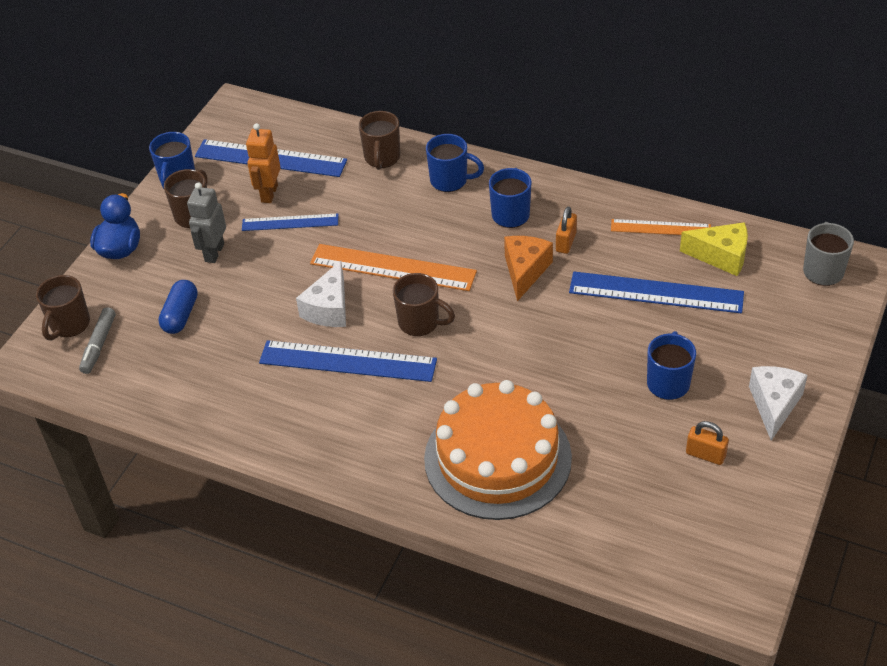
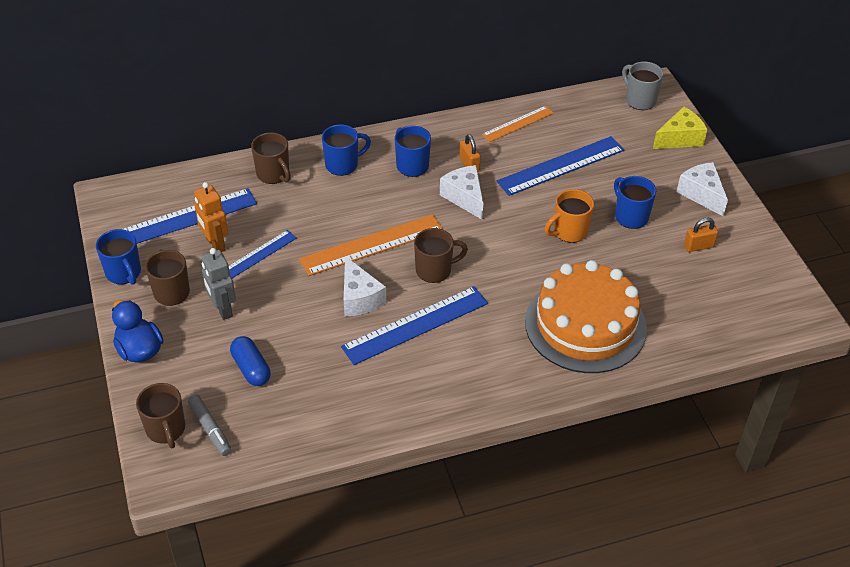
camera: 45 degrees left, 0 degrees up
orange cheese [504,236,553,301] -> white cheese [440,165,483,219]
yellow cheese [680,222,748,276] -> yellow cheese moved to [653,107,707,149]
none -> orange mug [545,189,594,243]

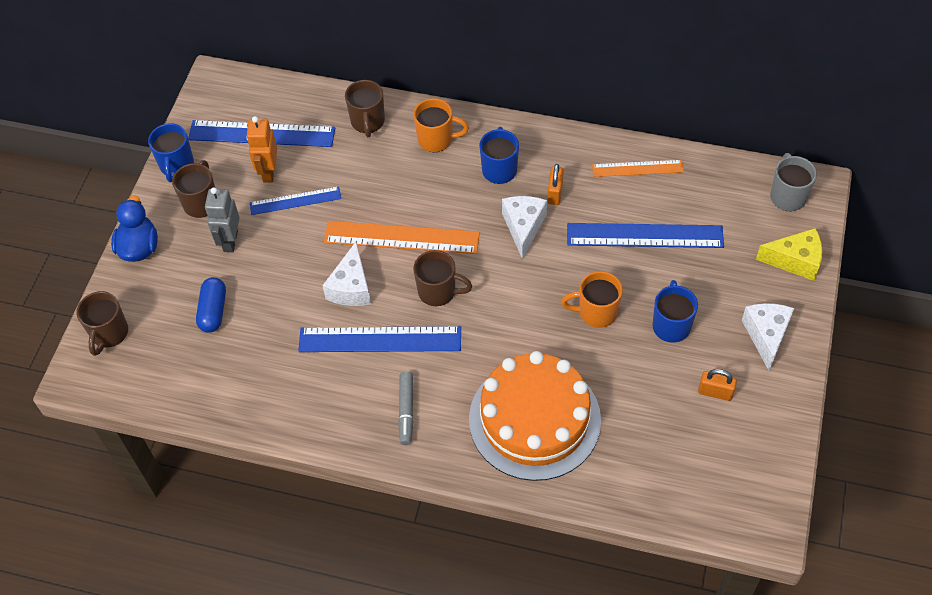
camera: 35 degrees right, 10 degrees up
grey marker [188,394,232,456] -> grey marker moved to [398,372,413,445]
blue mug [322,124,371,176] -> orange mug [413,98,469,152]

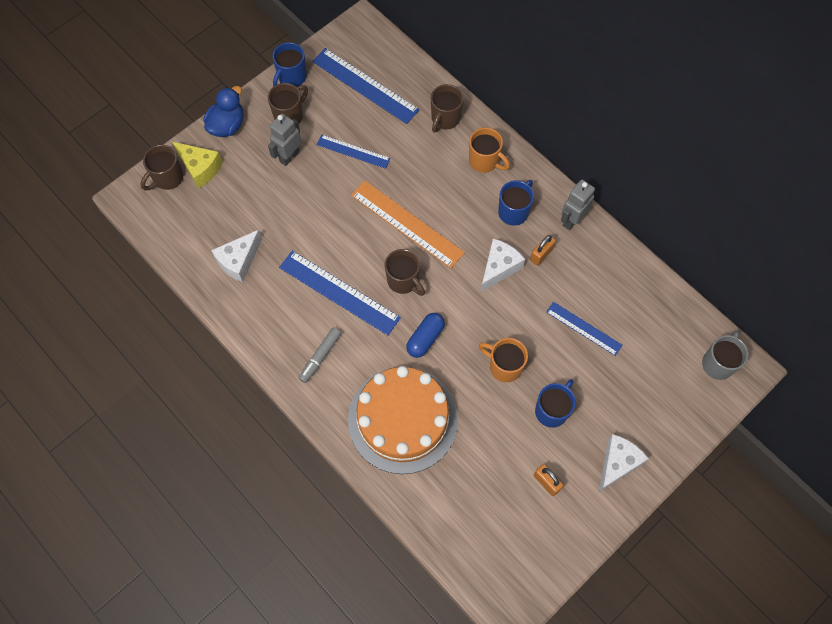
camera: 30 degrees right, 10 degrees up
blue capsule [196,277,226,333] -> blue capsule moved to [406,313,445,358]
orange robot [246,116,277,183] -> none
white cheese [322,242,371,306] -> white cheese moved to [211,230,262,282]
blue ruler [567,223,724,248] -> blue ruler [546,302,623,356], size x0.60
orange ruler [592,160,684,177] -> none
yellow cheese [756,228,822,281] -> yellow cheese moved to [172,142,223,188]
none -> grey robot [561,180,595,230]

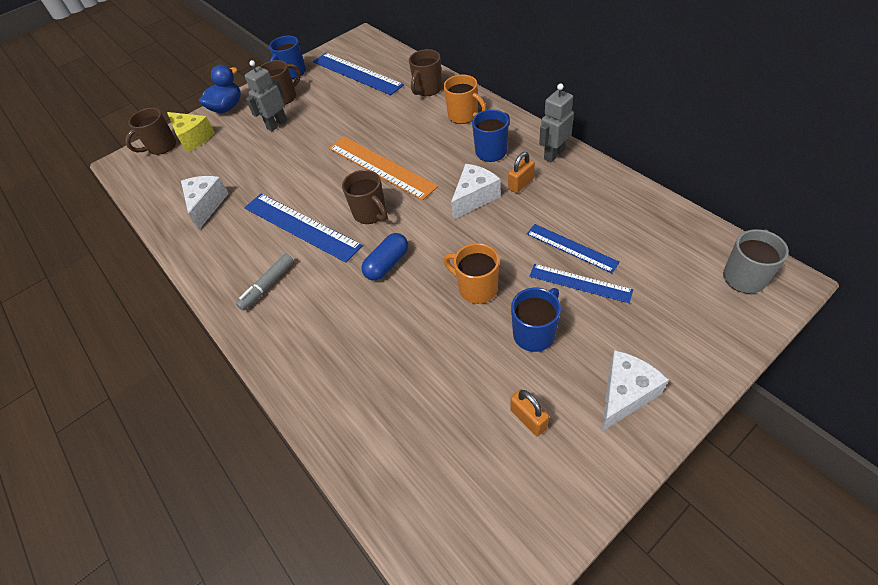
camera: 10 degrees right, 15 degrees down
white cheese [211,230,262,282] -> white cheese turned 135 degrees clockwise [181,176,229,230]
blue ruler [317,135,391,169] -> blue ruler moved to [529,264,633,303]
orange cake [348,366,458,474] -> none

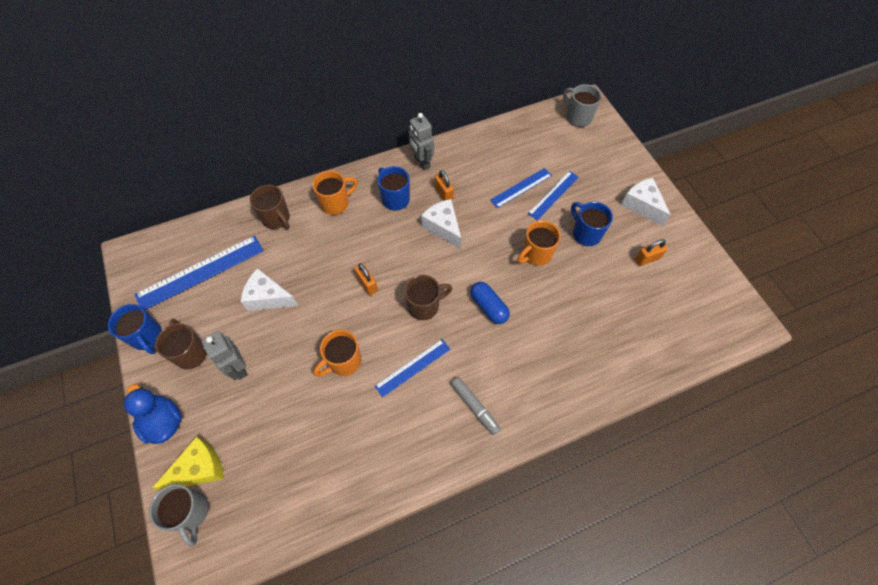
camera: 80 degrees left, 10 degrees up
brown mug [125,108,176,155] -> grey mug [149,484,209,547]
white cheese [181,176,229,230] -> white cheese moved to [241,268,298,311]
blue ruler [244,194,363,263] -> blue ruler [375,339,450,397], size x0.60
orange ruler [329,136,438,201] -> orange padlock [355,263,378,295]
none -> orange mug [314,330,361,377]

